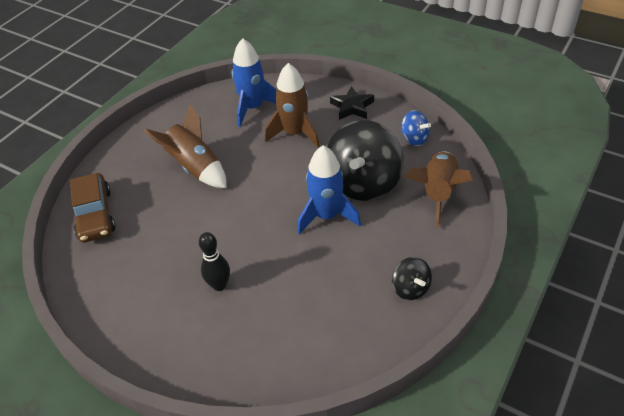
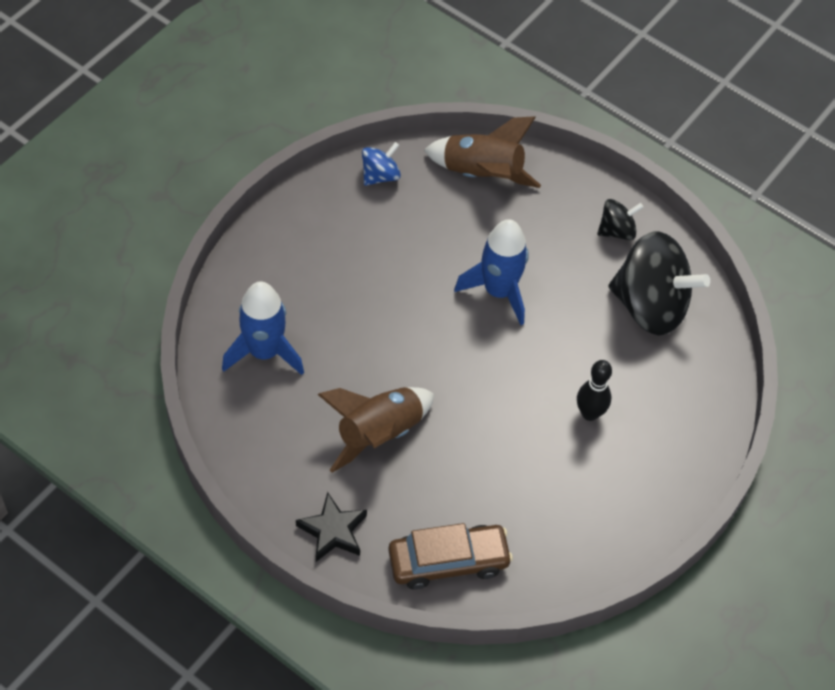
camera: 90 degrees left, 10 degrees up
brown rocket [265,63,320,147] -> none
black spinning top [327,120,404,201] -> black spinning top moved to [609,231,710,335]
black star [330,86,374,120] -> black star moved to [296,492,367,562]

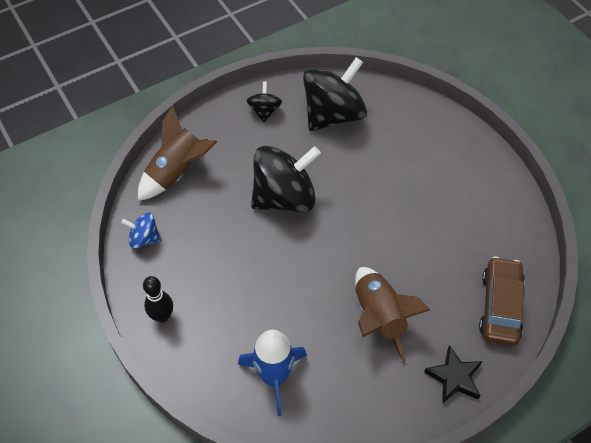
camera: 65 degrees left, 0 degrees up
blue spinning top [362,142,401,186] -> blue spinning top turned 60 degrees counterclockwise [121,213,161,249]
blue rocket [454,219,529,325] -> black spinning top [251,146,321,212]
black bowling pin [577,360,612,421] -> black bowling pin moved to [143,276,173,323]

